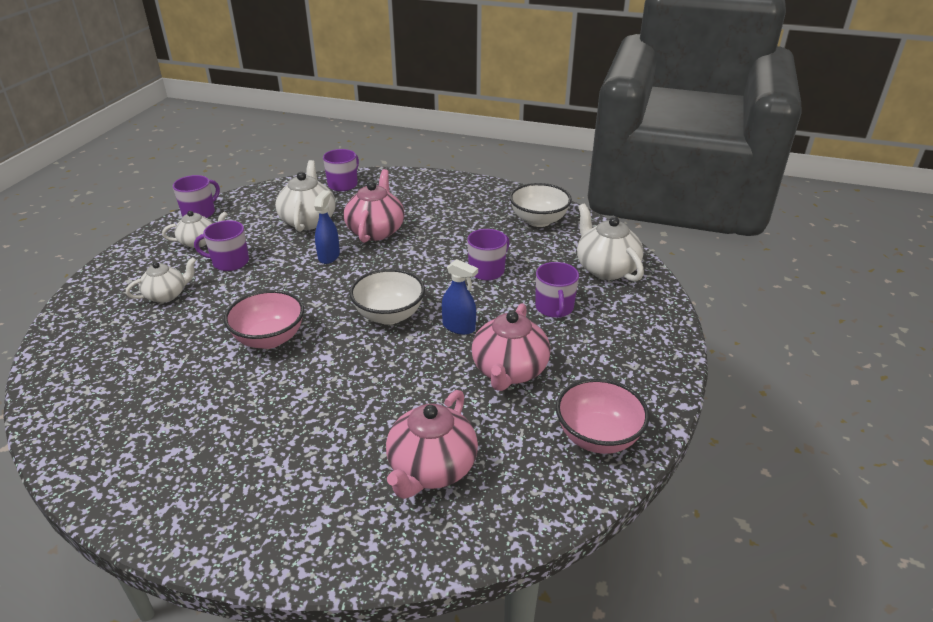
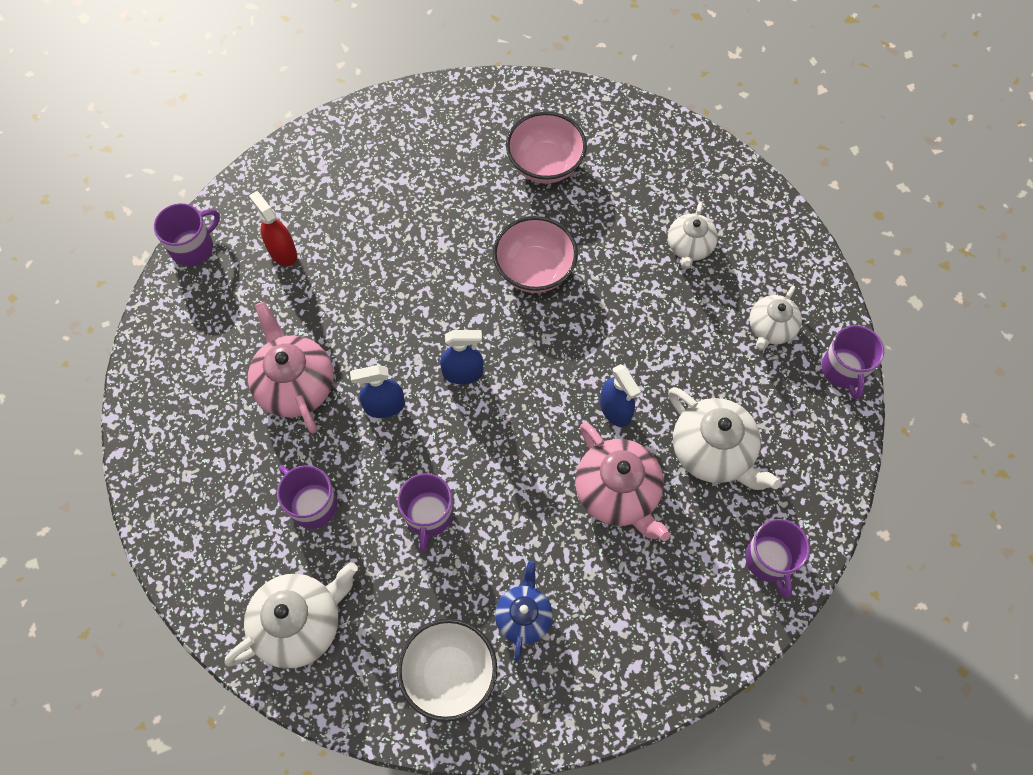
camera: 140 degrees right, 30 degrees up
purple mug [194,220,249,271] -> purple mug moved to [154,203,220,266]
white bowl [349,269,425,325] -> blue spray bottle [440,330,484,384]
pink teapot [386,390,478,499] -> red spray bottle [249,191,297,266]
pink bowl [556,378,650,454] -> pink bowl moved to [506,111,587,184]
white teapot [577,204,644,282] -> white teapot turned 60 degrees counterclockwise [225,562,358,669]
none -> blue teapot [495,561,553,661]

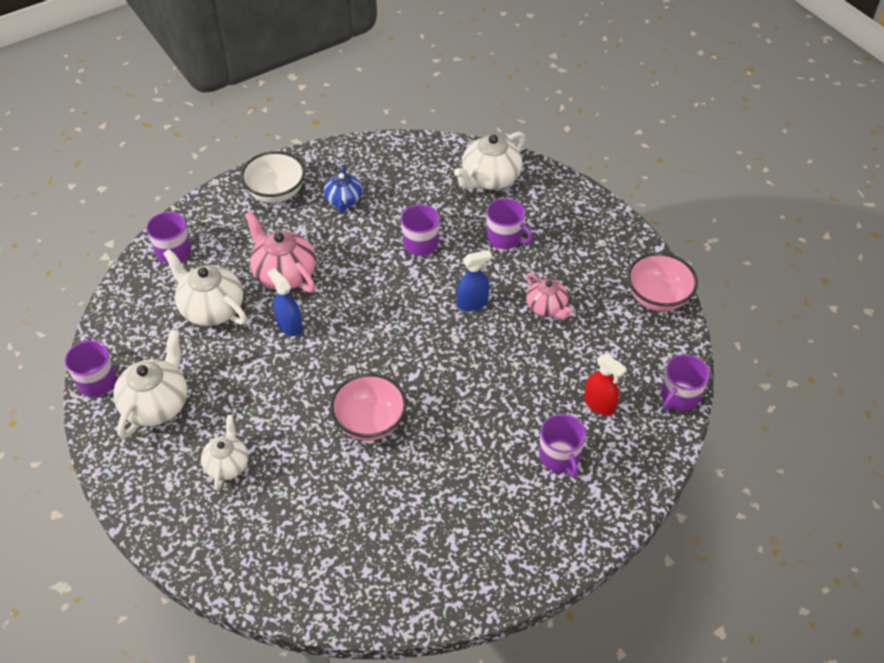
camera: 170 degrees right, 15 degrees down
pink teapot [248,302,334,433] -> pink teapot [526,273,573,319], size x0.63
white bowl [397,618,497,722] -> white bowl moved to [240,151,305,203]
blue spray bottle [440,330,484,384] -> none
pink bowl [506,111,587,184] -> pink bowl moved to [627,252,698,311]
white teapot [749,286,802,350] -> white teapot [113,330,188,439], size x1.59
none -> purple mug [539,414,586,478]

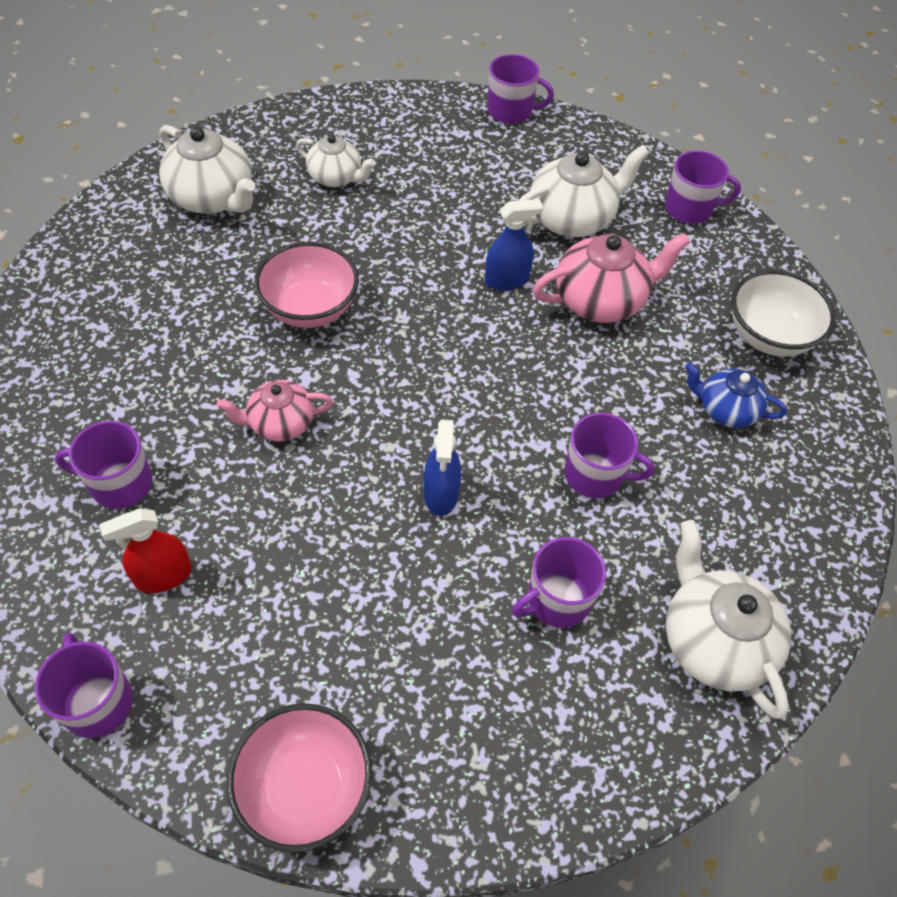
camera: 110 degrees right, 5 degrees up
white teapot [113,330,188,439] -> white teapot moved to [159,125,255,214]
pink teapot [526,273,573,319] -> pink teapot moved to [217,380,333,441]

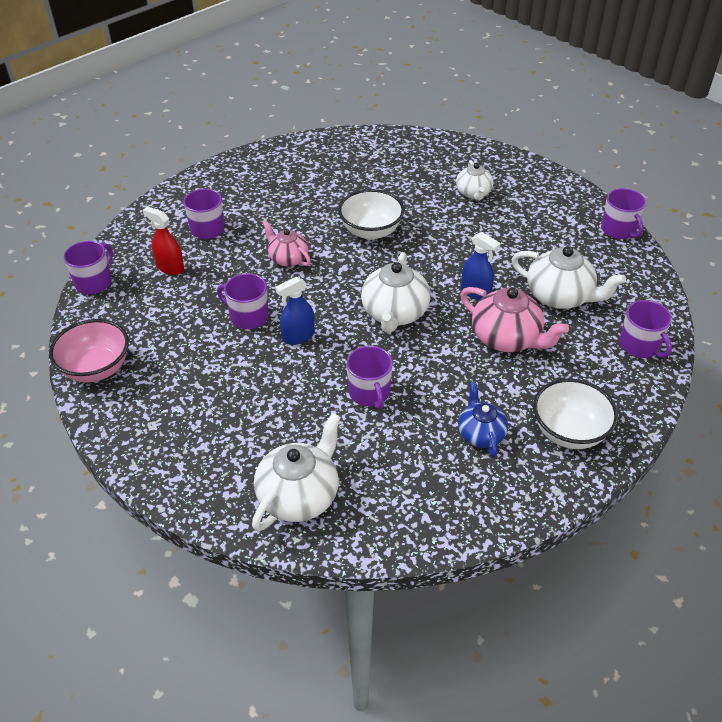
camera: 60 degrees right, 10 degrees down
white teapot [159,125,255,214] -> white teapot moved to [361,252,430,333]
pink bowl [254,242,359,328] -> white bowl [338,189,405,240]
purple mug [512,537,606,628] -> purple mug moved to [217,273,269,329]

